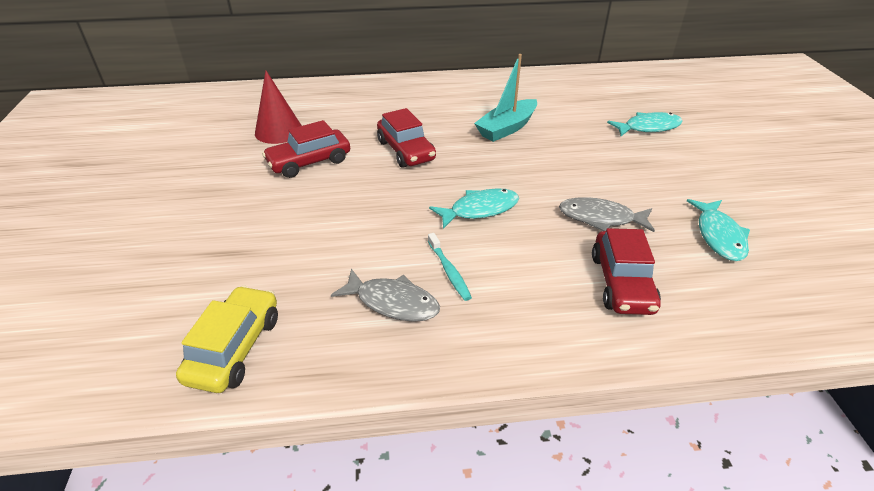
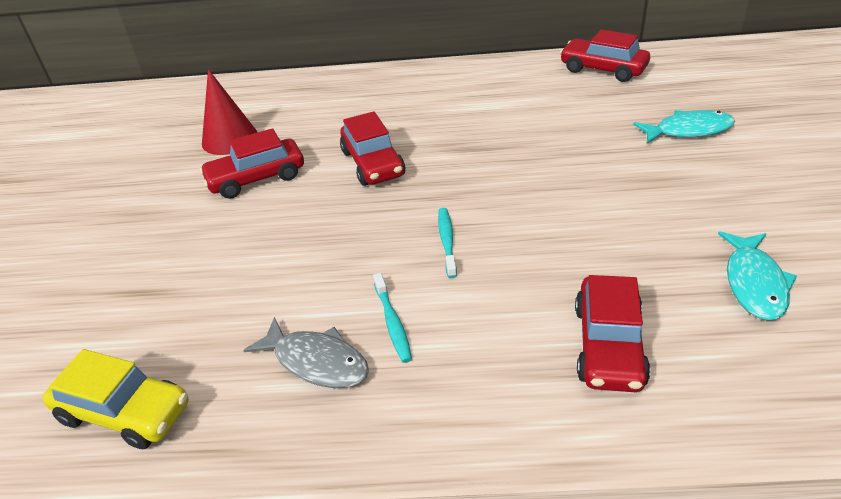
camera: 10 degrees right, 0 degrees up
yellow car [176,285,278,393] -> yellow car turned 90 degrees clockwise [42,349,189,449]
turquoise fish [429,188,519,229] -> turquoise toothbrush [438,208,457,278]
turquoise boat [474,54,537,142] -> none
grey fish [559,197,655,232] -> none
none -> red car [560,30,650,82]

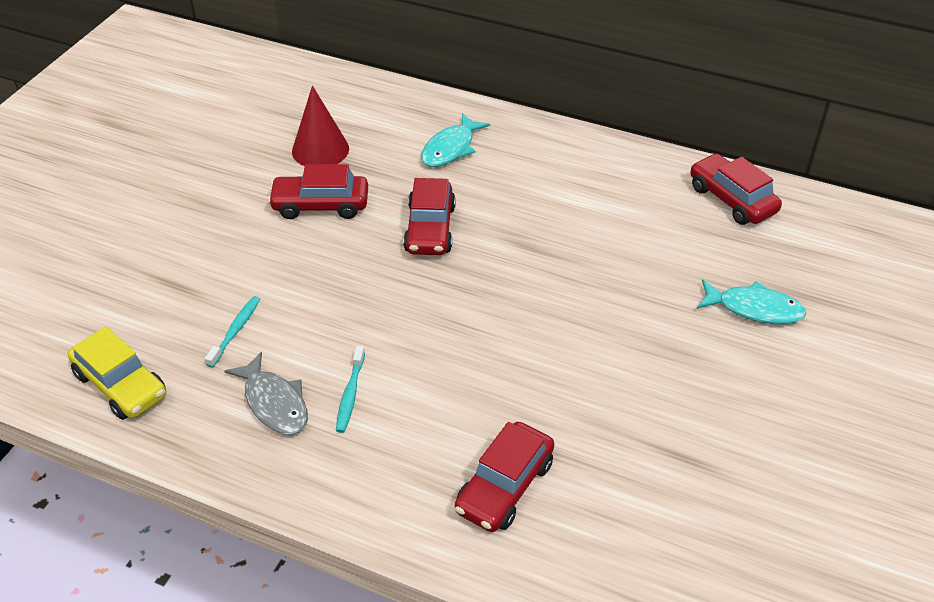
camera: 20 degrees right, 5 degrees up
turquoise toothbrush [438,208,457,278] -> turquoise toothbrush moved to [205,296,260,368]
turquoise fish [718,231,797,320] -> turquoise fish moved to [421,113,490,167]

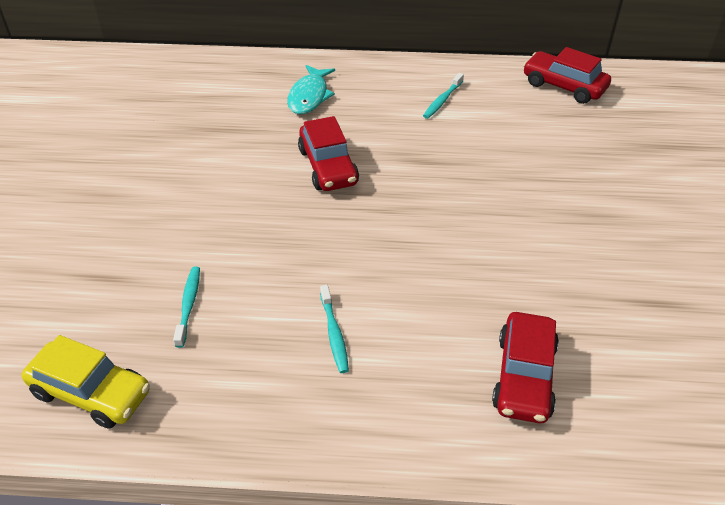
camera: 20 degrees left, 0 degrees up
grey fish [224,351,308,435] -> none
red car [268,164,368,219] -> none
red cone [292,86,349,166] -> none
turquoise fish [697,279,806,324] -> none
none -> turquoise toothbrush [423,73,464,119]

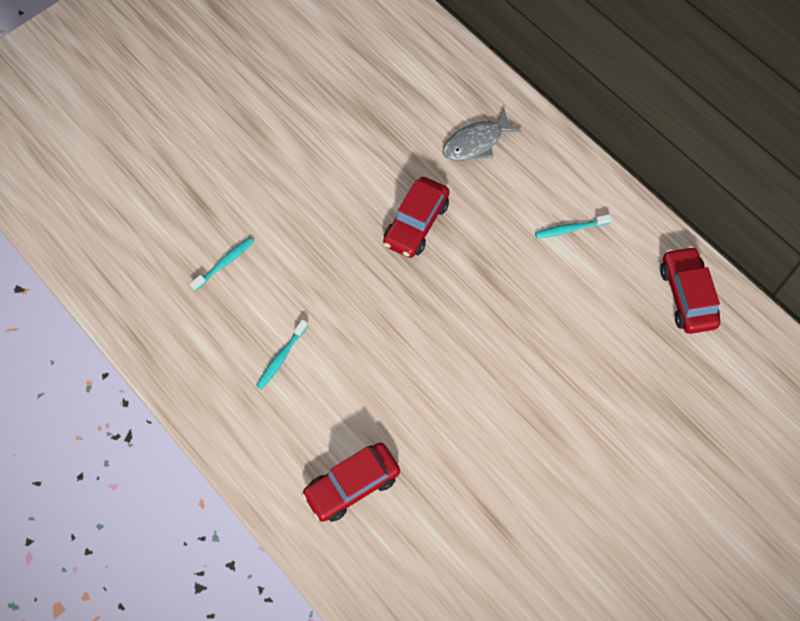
camera: 45 degrees right, 20 degrees up
yellow car [22,335,150,429] -> none
turquoise fish [287,65,335,114] -> grey fish [443,109,522,161]

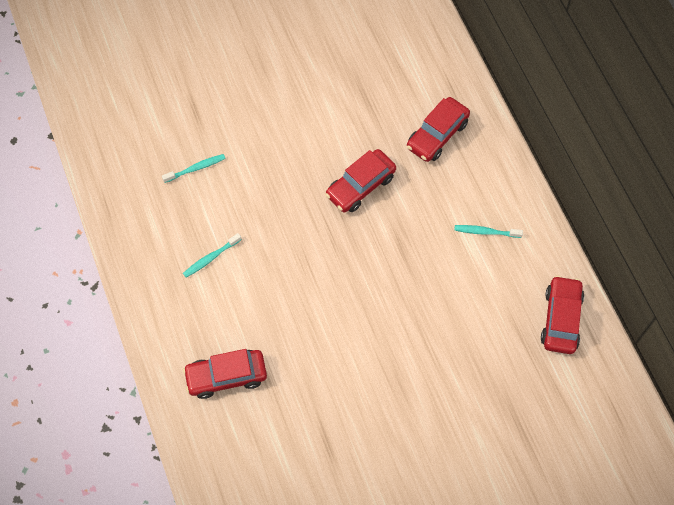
camera: 20 degrees right, 0 degrees up
grey fish [443,109,522,161] -> red car [407,97,470,162]

